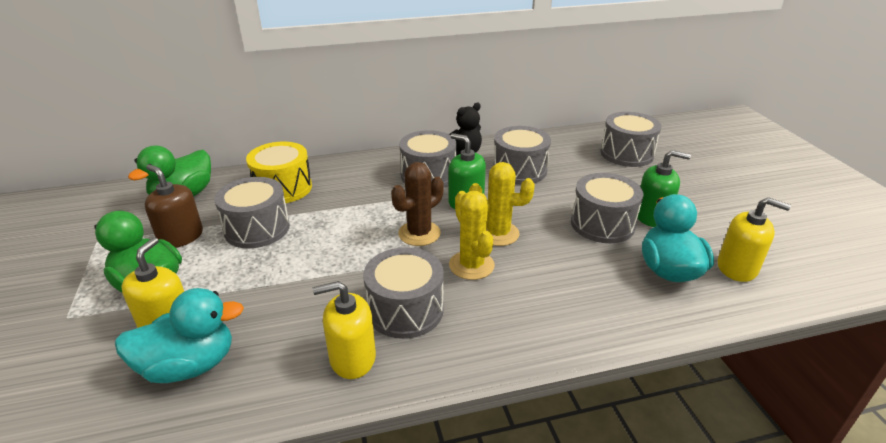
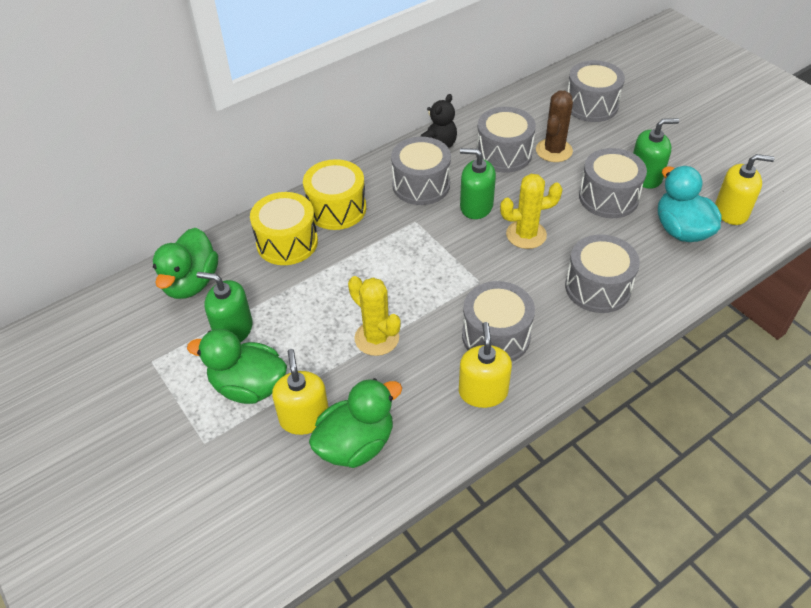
camera: 20 degrees left, 15 degrees up
turquoise duck [115,288,244,383] -> green duck [309,378,402,468]
brown soap dispenser [145,164,203,248] -> green soap dispenser [197,272,253,343]
grey drum [214,177,290,248] -> grey drum moved to [565,234,640,313]
yellow soap dispenser [313,281,376,379] -> yellow soap dispenser turned 120 degrees clockwise [459,322,512,408]
brown cactus [391,162,444,246] -> brown cactus moved to [536,91,573,162]
yellow cactus [449,191,495,280] -> yellow cactus moved to [348,276,401,356]
none -> yellow drum [303,159,366,230]

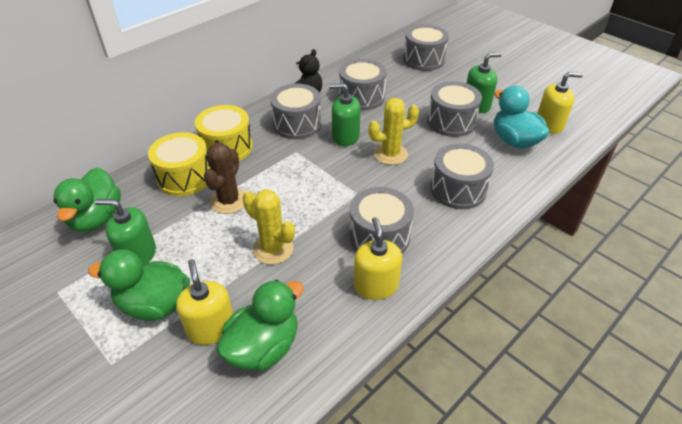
camera: 10 degrees left, 5 degrees down
brown cactus [536,91,573,162] -> brown cactus moved to [204,143,245,214]

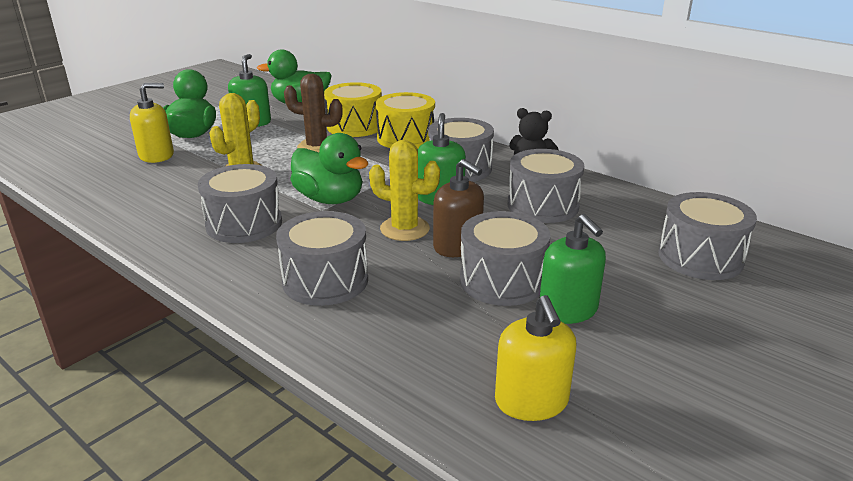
camera: 85 degrees right, 15 degrees down
green duck [216,280,304,371] -> green duck moved to [290,133,368,204]
yellow soap dispenser [354,217,402,300] -> none
yellow cactus [368,98,419,165] -> yellow cactus turned 45 degrees counterclockwise [369,140,440,241]
turquoise duck [494,86,550,149] -> none
none -> brown soap dispenser [433,159,484,257]

